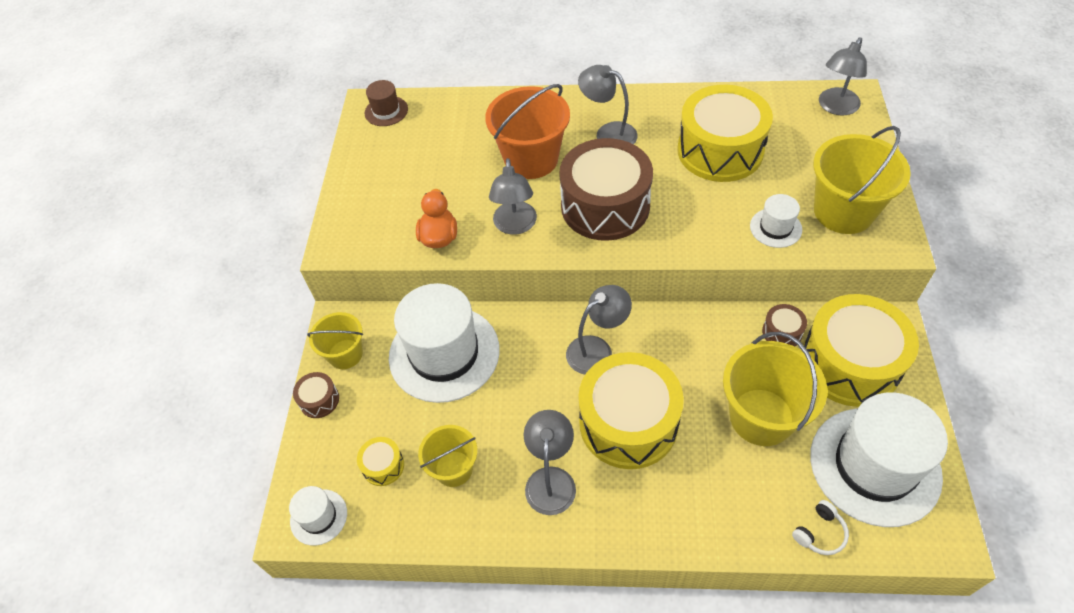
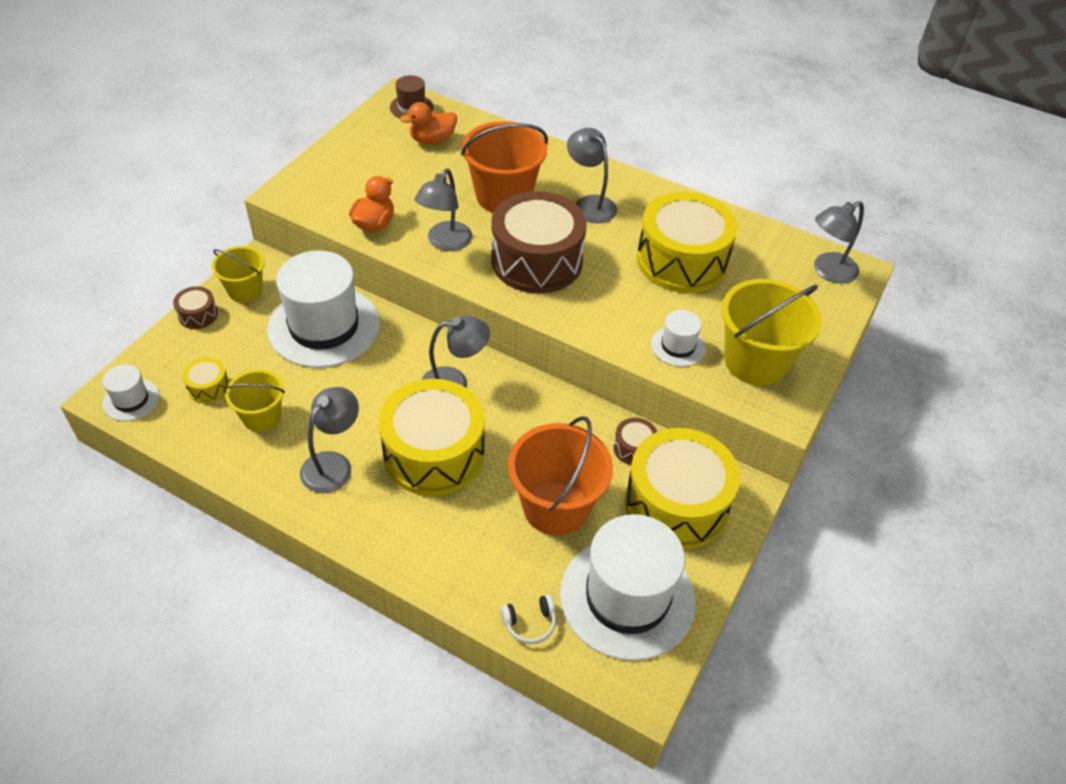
camera: 20 degrees right, 5 degrees down
yellow bucket [723,332,827,446] -> orange bucket [508,416,613,536]
none -> orange duck [400,102,457,144]

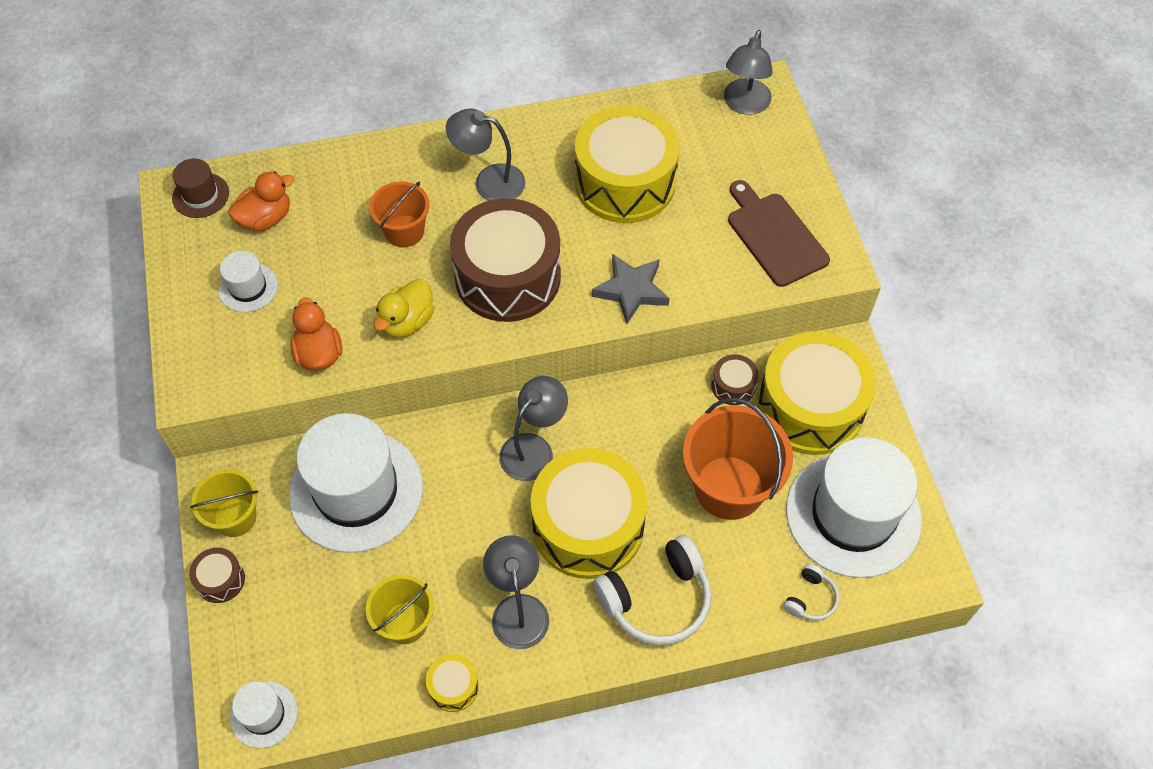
camera: 40 degrees left, 10 degrees up
yellow drum [182,357,229,403] -> yellow drum moved to [426,654,479,712]
orange duck [400,102,457,144] -> orange duck turned 150 degrees counterclockwise [228,172,295,231]
grey lamp [414,169,472,251] -> yellow duck [374,279,434,338]
orange bucket [461,121,548,213] -> orange bucket [369,181,430,248], size x0.59
white hat [651,310,705,367] -> white hat moved to [218,251,278,312]
yellow bucket [721,279,822,386] -> brown cutting board [728,180,830,287]
none -> grey star [592,254,670,324]
none -> white headphones [593,535,712,646]

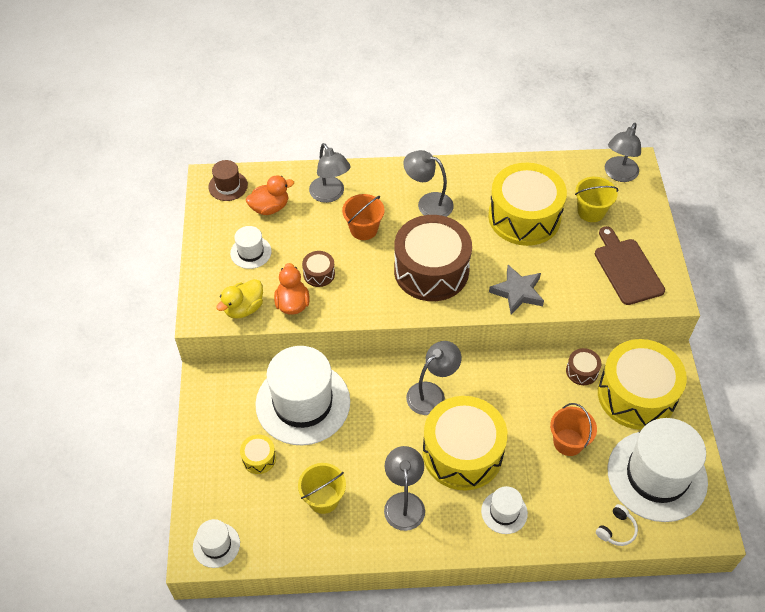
camera: 10 degrees right, 5 degrees down
brown drum [189,548,245,603] -> brown drum moved to [302,251,335,287]
yellow bucket [190,469,258,537] -> yellow bucket moved to [575,177,618,222]
yellow duck [374,279,434,338] -> yellow duck moved to [216,279,263,319]
yellow drum [426,654,479,712] -> yellow drum moved to [240,435,276,474]
white headphones [593,535,712,646] -> white hat [481,486,528,534]
orange bucket [683,398,793,520] -> orange bucket [550,403,597,456], size x0.59
none -> grey lamp [309,143,351,203]

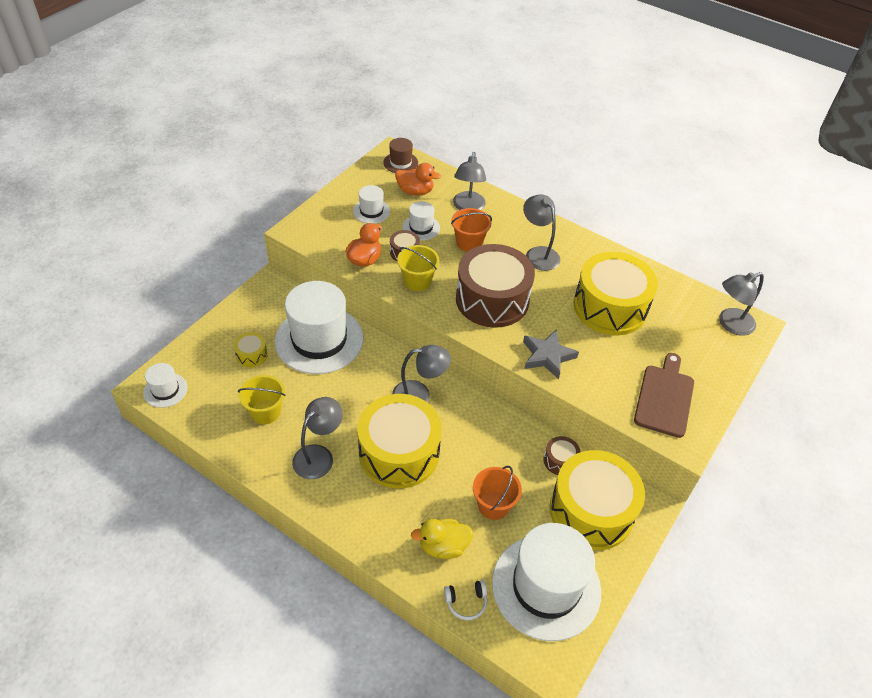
camera: 35 degrees right, 5 degrees down
yellow duck [216,279,263,319] -> yellow duck moved to [411,519,473,559]
white hat [481,486,528,534] -> white hat moved to [402,201,440,241]
yellow bucket [575,177,618,222] -> yellow bucket moved to [397,245,439,291]

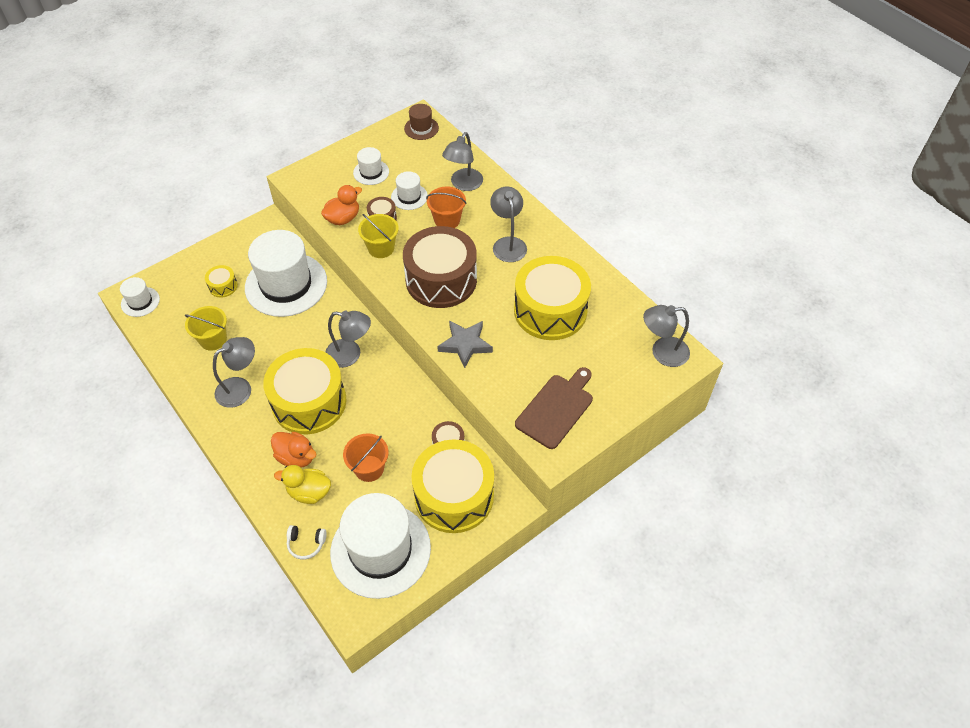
camera: 20 degrees right, 5 degrees up
orange duck [395,163,441,196] -> orange duck moved to [271,432,317,468]

